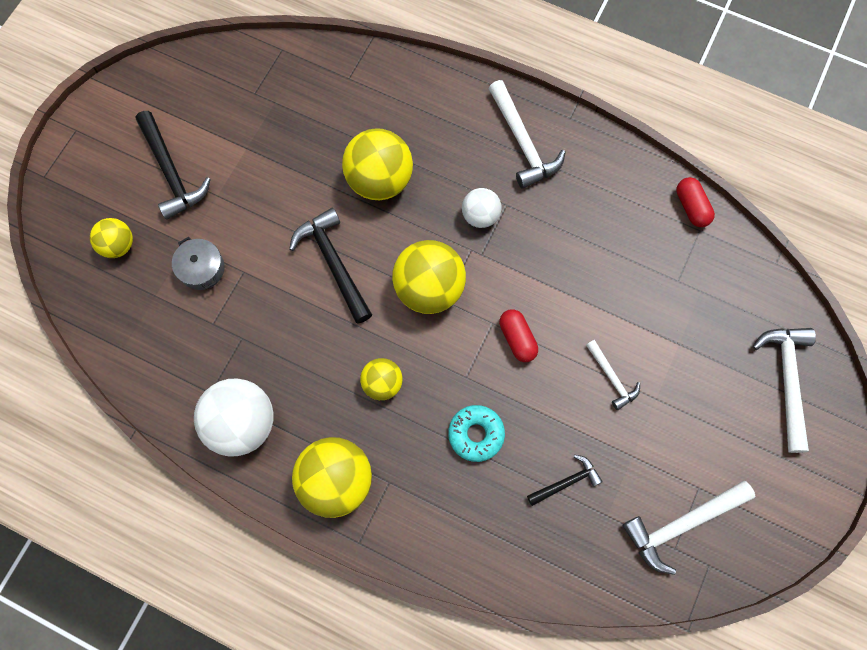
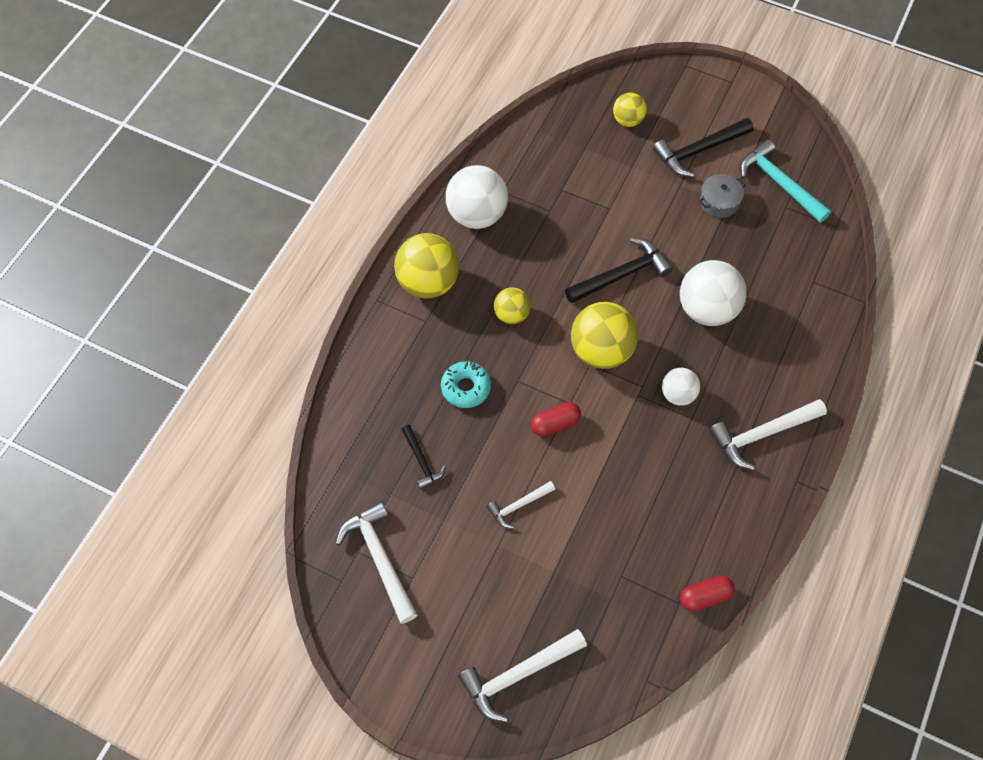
camera: 90 degrees right, 10 degrees down
grey pot [172,237,225,290] -> grey pot moved to [699,174,745,218]
yellow ball [342,128,413,200] -> white ball [680,260,747,326]
white hammer [753,328,816,453] -> white hammer turned 150 degrees clockwise [458,629,587,722]
none -> turquoise hammer [740,139,831,223]

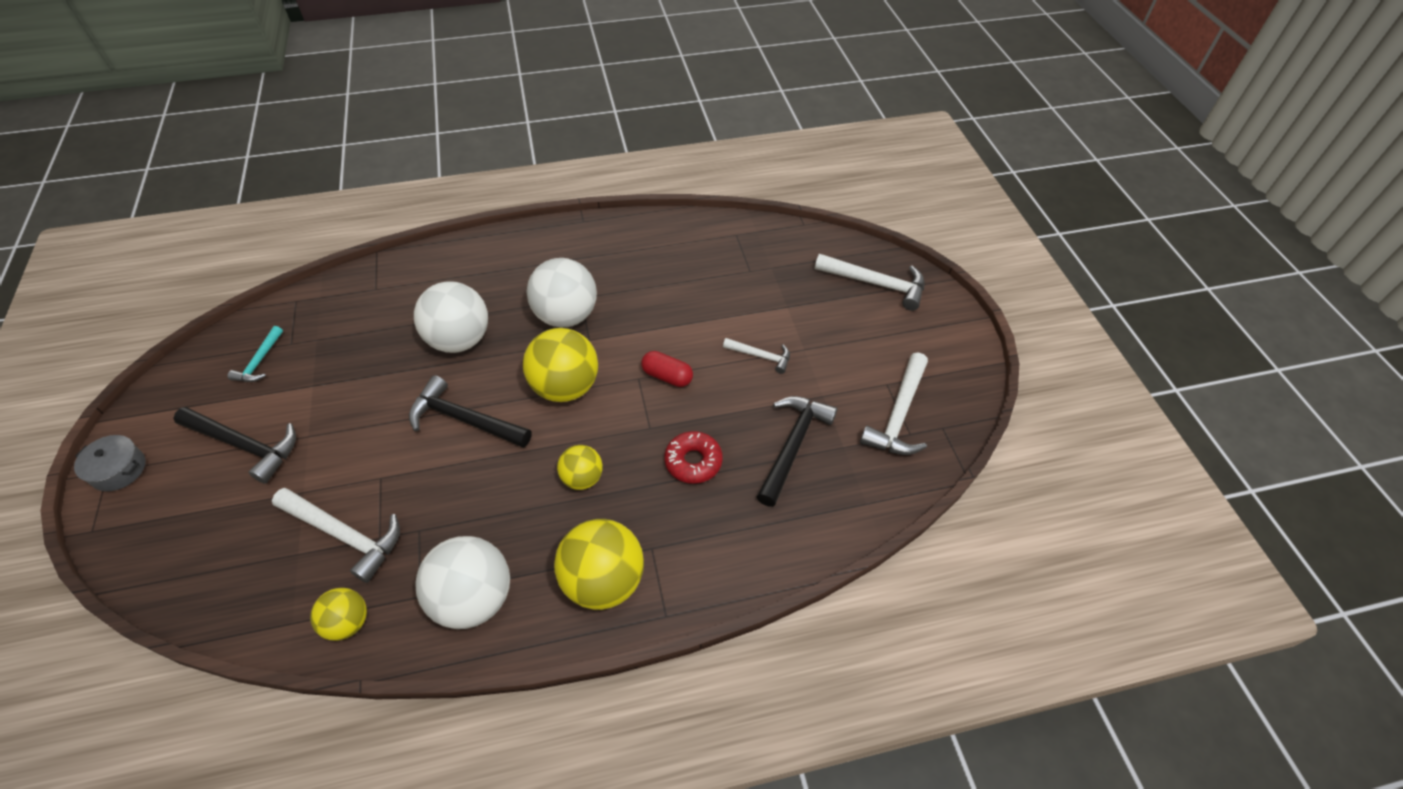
camera: 130 degrees left, 10 degrees down
black hammer [401,425,446,489] -> black hammer [757,396,837,507], size x1.74
turquoise donut [441,361,491,408] -> red donut [664,431,723,484]
yellow ball [613,93,647,127] -> yellow ball moved to [310,588,367,641]
white ball [662,368,700,406] -> white ball [527,258,597,327], size x1.77
red capsule [680,575,735,612] -> none
grey pot [699,174,745,218] -> grey pot moved to [74,435,146,491]
white hammer [709,399,827,470] -> white hammer moved to [272,488,400,583]
turquoise hammer [740,139,831,223] -> turquoise hammer [228,326,283,382], size x0.57

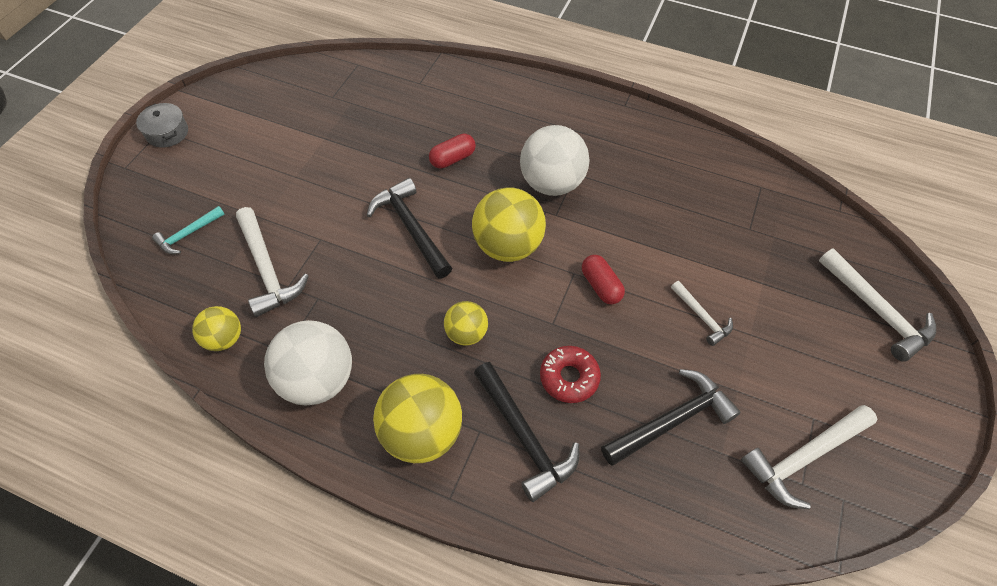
camera: 35 degrees right, 5 degrees up
black hammer [173,407,296,484] -> black hammer moved to [474,362,579,502]
turquoise hammer [228,326,283,382] -> turquoise hammer moved to [152,206,225,254]
white ball [414,281,488,353] -> red capsule [429,134,476,168]

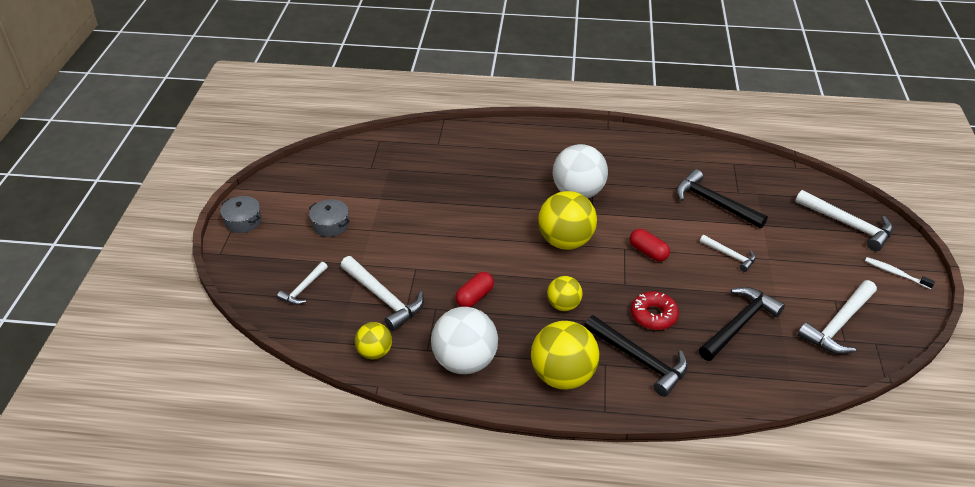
camera: 15 degrees left, 15 degrees down
turquoise hammer [152,206,225,254] -> white hammer [277,262,328,305]
black hammer [367,178,452,279] -> black hammer moved to [676,169,768,228]
red capsule [429,134,476,168] -> red capsule moved to [455,272,494,307]
none -> grey pot [309,199,350,237]
none -> white toothbrush [865,257,935,289]

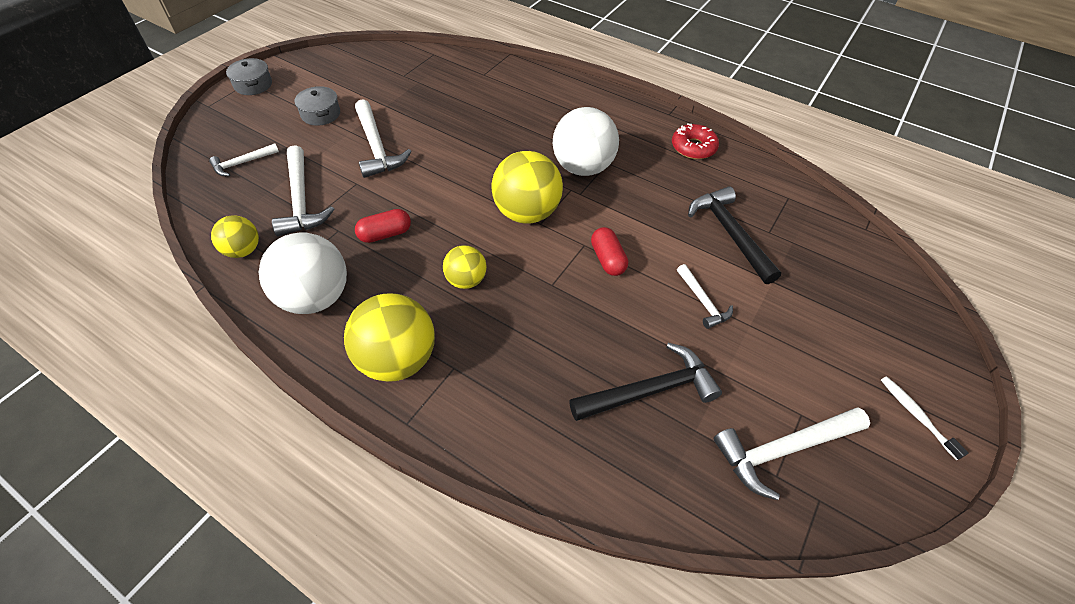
camera: 25 degrees right, 10 degrees up
black hammer [584,315,688,397] -> none
red donut [631,291,679,330] -> red donut moved to [672,123,719,159]
white hammer [795,190,893,251] -> white hammer moved to [355,99,412,178]

